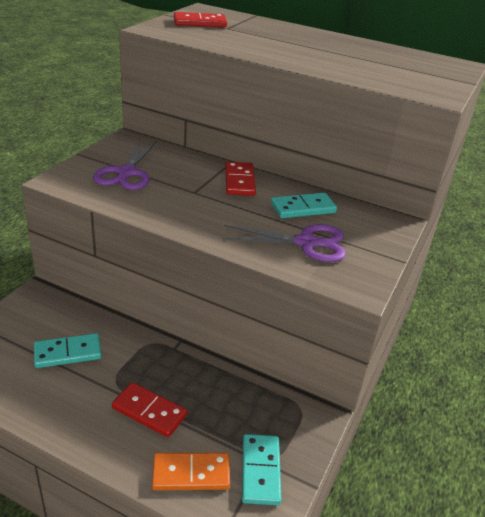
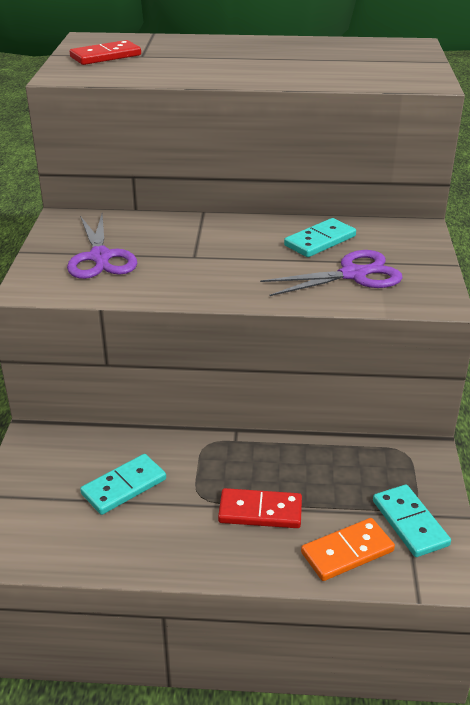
camera: 20 degrees left, 0 degrees up
red domino [225,162,256,196] -> none

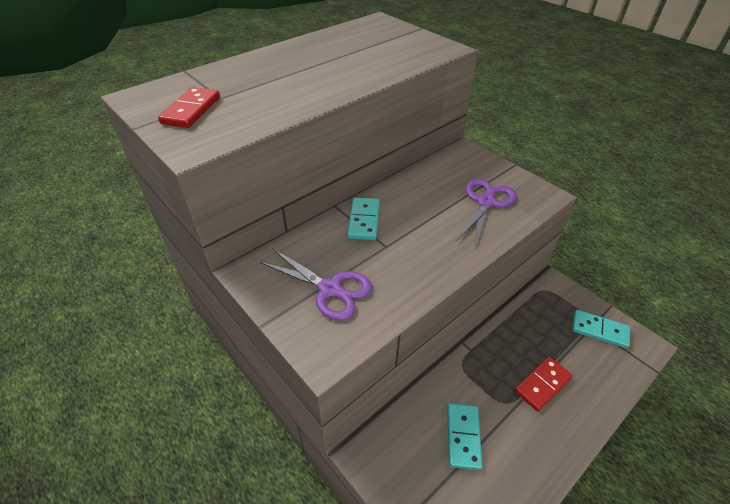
camera: 45 degrees left, 10 degrees up
turquoise domino [284,218,356,257] -> turquoise domino moved to [347,197,380,240]
orange domino [301,518,395,581] -> none

